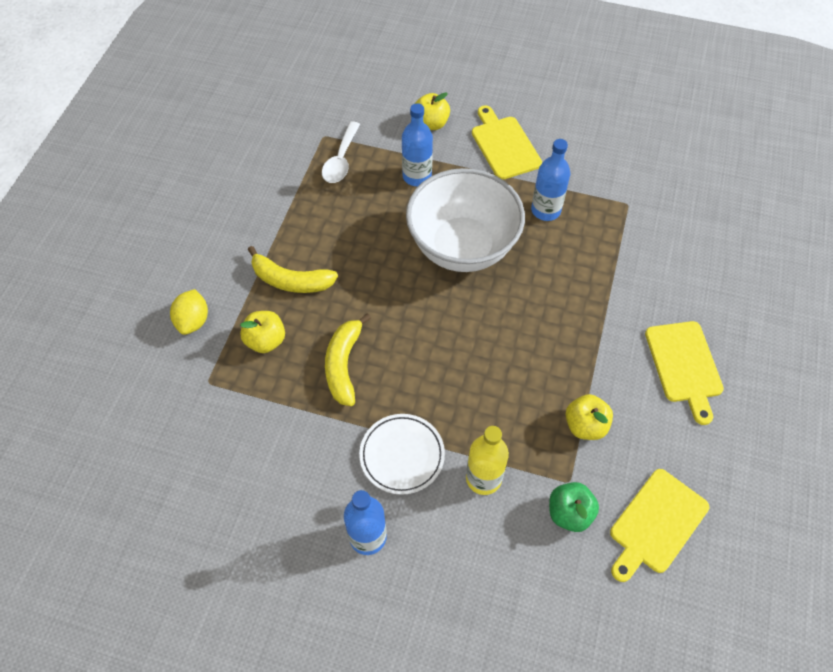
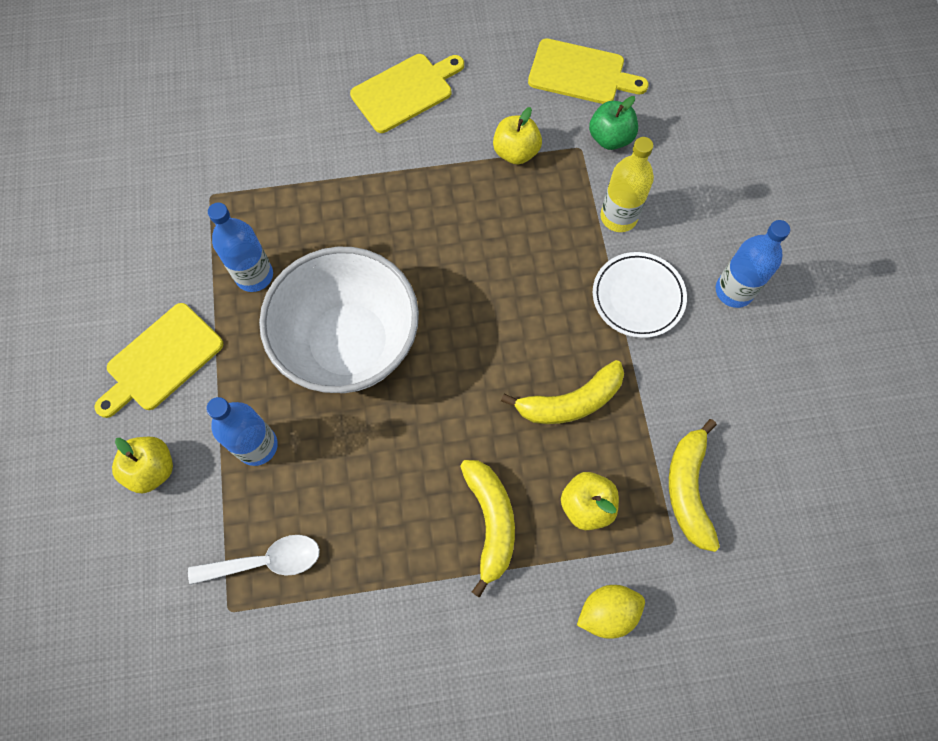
camera: 115 degrees left, 10 degrees up
none -> yellow banana [669,419,720,552]

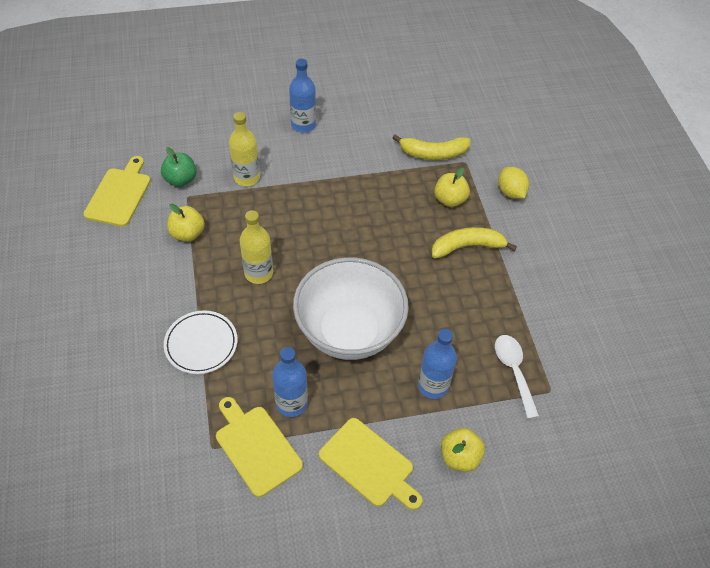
camera: 95 degrees left, 15 degrees down
yellow cutting board [350,54,464,133] -> yellow cutting board moved to [216,397,303,497]
yellow banana [501,360,624,424] -> none
white plate [593,252,687,338] -> white plate moved to [164,310,238,374]
none -> yellow bottle [240,210,273,284]

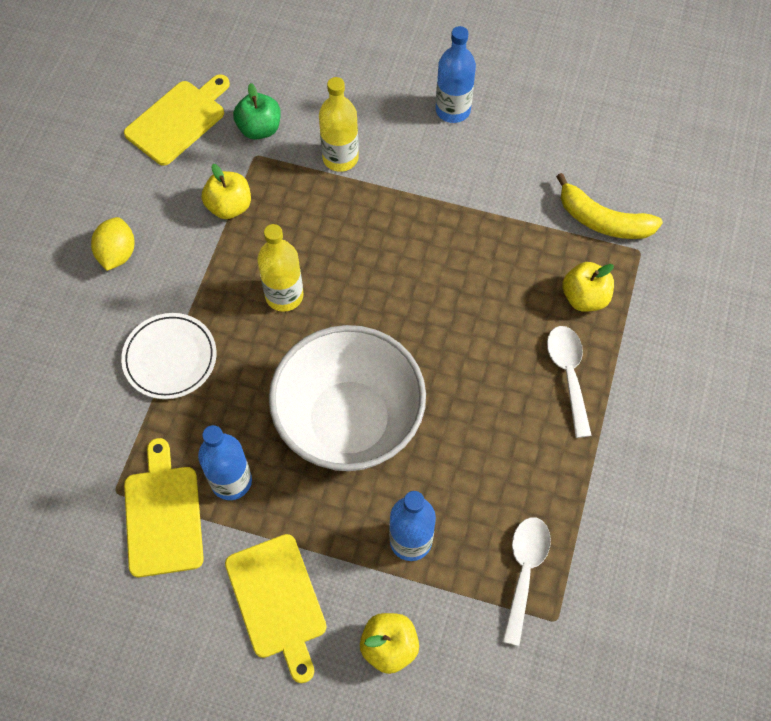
camera: 30 degrees right, 10 degrees up
yellow banana [432,227,517,259] -> white spoon [547,326,592,438]
yellow lemon [498,167,529,199] -> yellow lemon moved to [91,217,135,271]

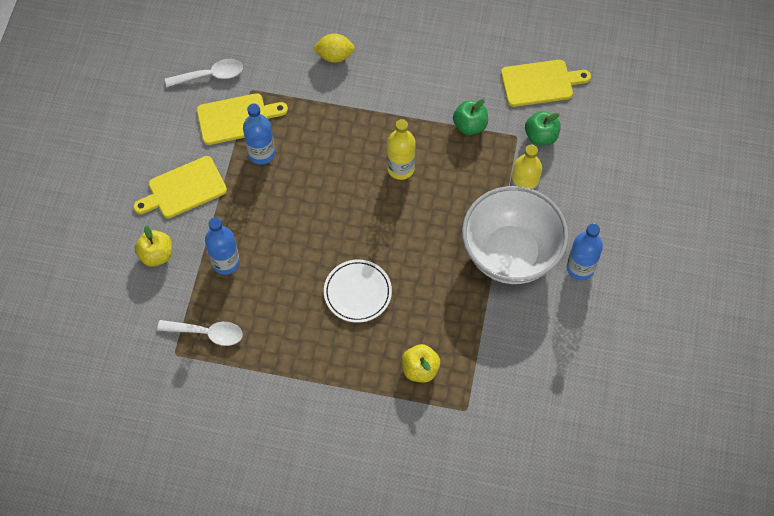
camera: 85 degrees right, 0 degrees up
yellow lemon [91,217,135,271] -> yellow lemon moved to [313,33,355,63]
white plate [121,313,216,399] -> white plate moved to [324,260,392,323]
yellow cutting board [124,74,230,166] -> yellow cutting board turned 45 degrees counterclockwise [501,60,591,107]
yellow apple [202,164,251,219] -> green apple [453,99,488,135]
white bowl [269,325,426,471] -> white bowl moved to [462,186,568,284]
white spoon [547,326,592,438] -> white spoon moved to [165,59,243,87]
yellow banana [556,173,663,239] -> none

